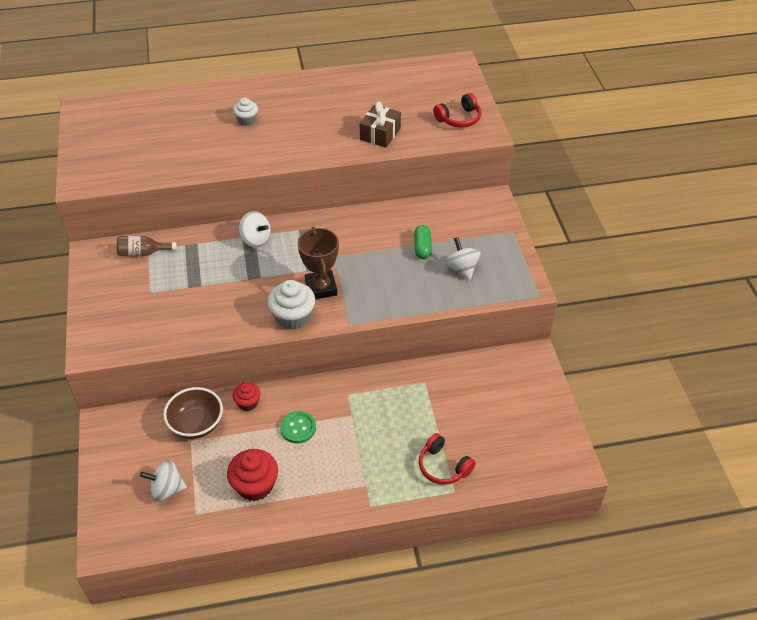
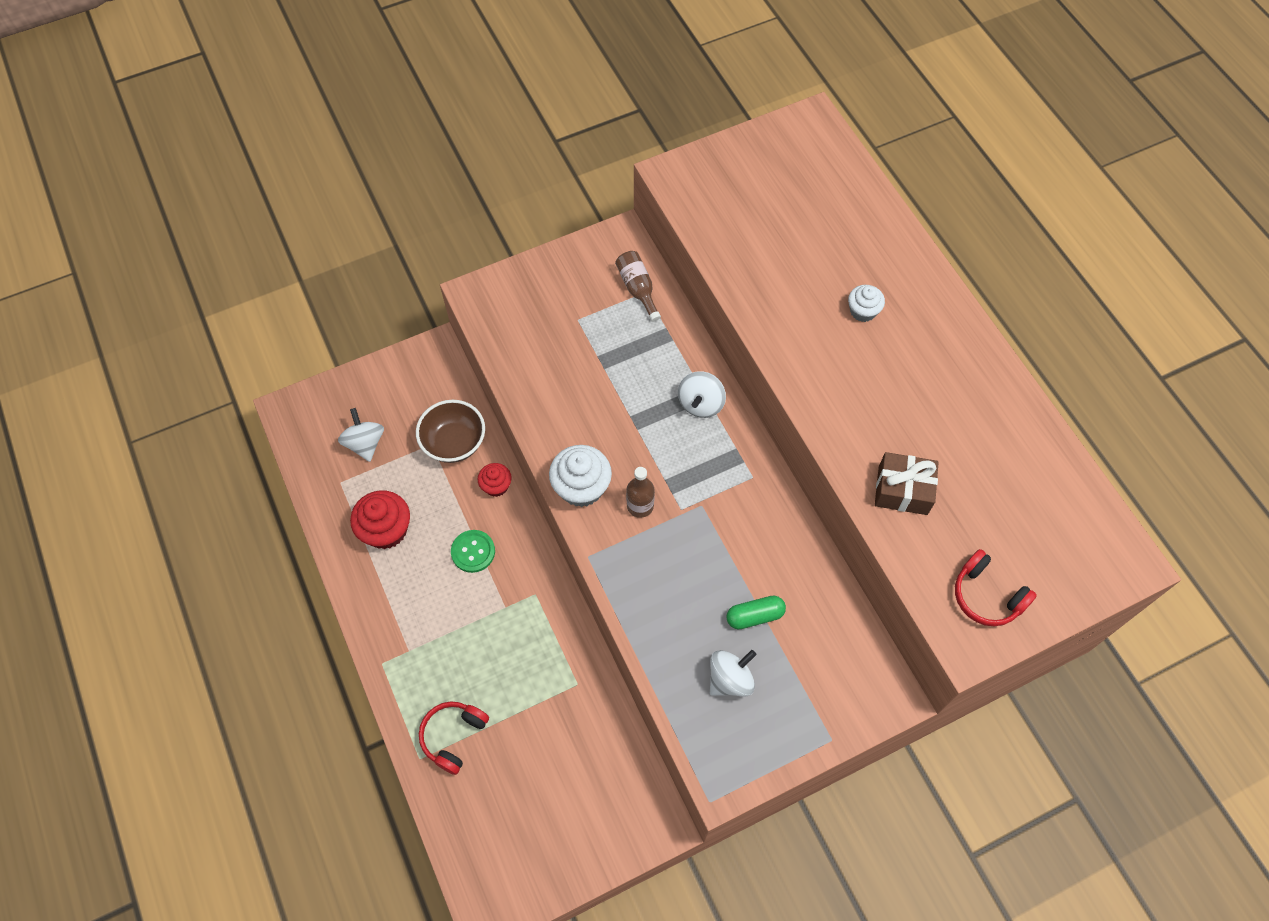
camera: 75 degrees right, 15 degrees up
brown trophy [297,227,339,299] -> brown bottle [626,467,655,518]

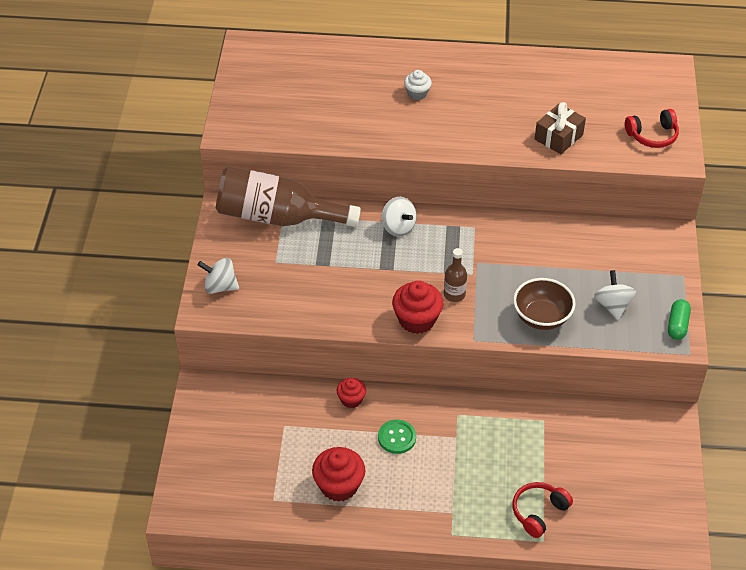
camera: 60 degrees left, 15 degrees down
white spinning top [338,408,384,462] -> white spinning top moved to [198,258,239,294]
brown bowl [416,400,485,463] -> brown bowl moved to [513,278,576,330]
red headphones [419,702,489,775] -> red headphones turned 75 degrees clockwise [512,482,573,538]
white cupcake [549,445,612,507] -> red cupcake [392,281,443,334]
brown bottle [615,251,661,322] -> brown bottle [216,166,361,227], size x2.27
green capsule [726,596,786,630] -> green capsule moved to [668,299,691,340]

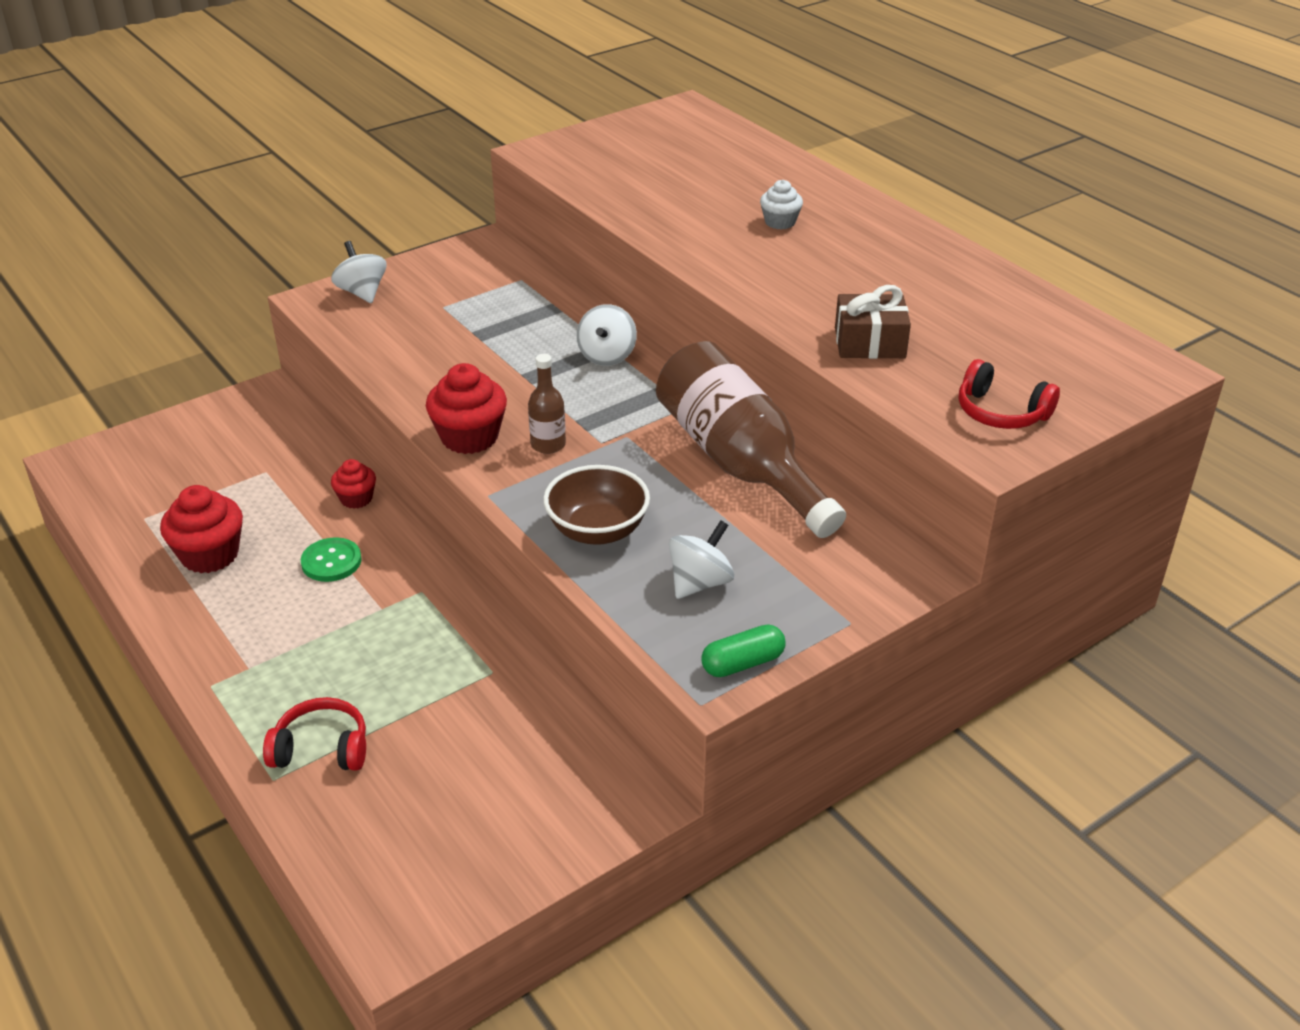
camera: 50 degrees right, 10 degrees down
brown bottle [216,166,361,227] -> brown bottle moved to [656,341,846,538]

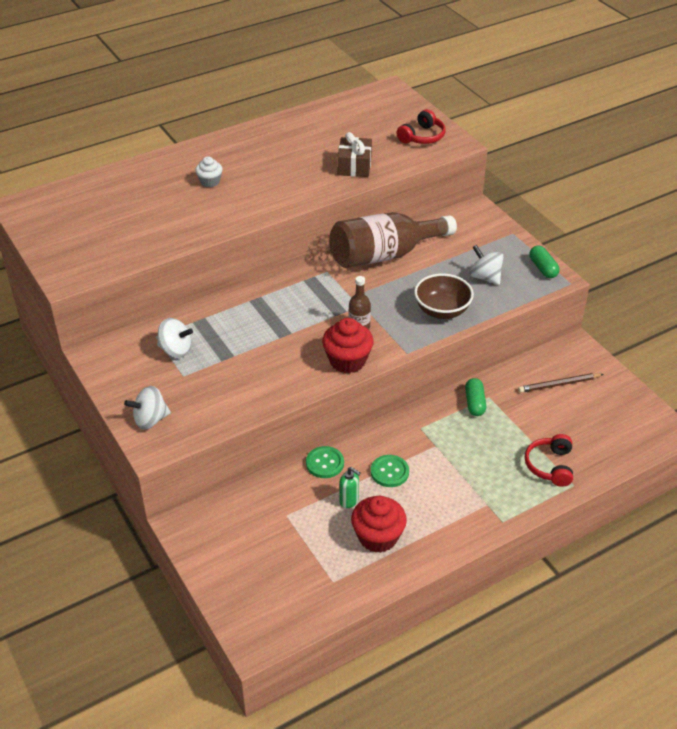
camera: 85 degrees left, 5 degrees up
red cupcake [331,459,376,509] -> green button [306,446,344,478]
white spinning top [576,304,637,366] -> white spinning top moved to [157,318,193,358]
none -> green soap dispenser [339,467,361,508]
none -> green capsule [465,378,486,416]
none -> brown pencil [518,373,604,393]

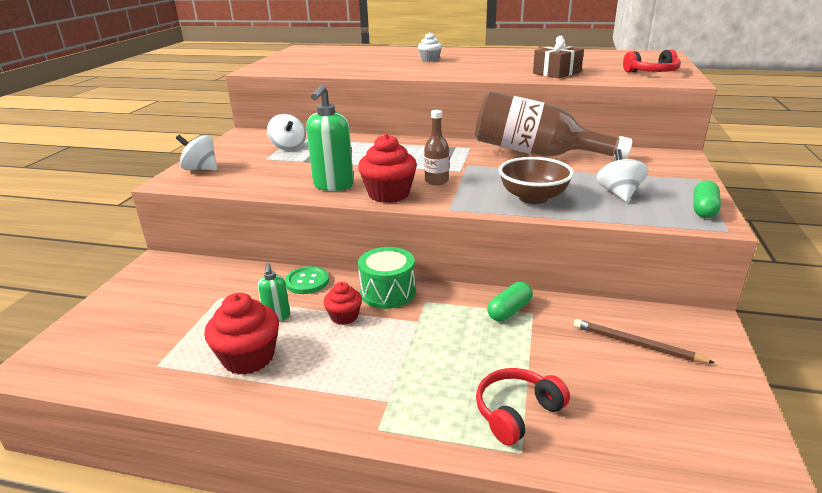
camera: 45 degrees right, 15 degrees down
green button [371,455,409,487] -> red cupcake [324,282,362,325]
none -> green soap dispenser [306,85,354,191]
none -> green drum [358,247,415,309]

